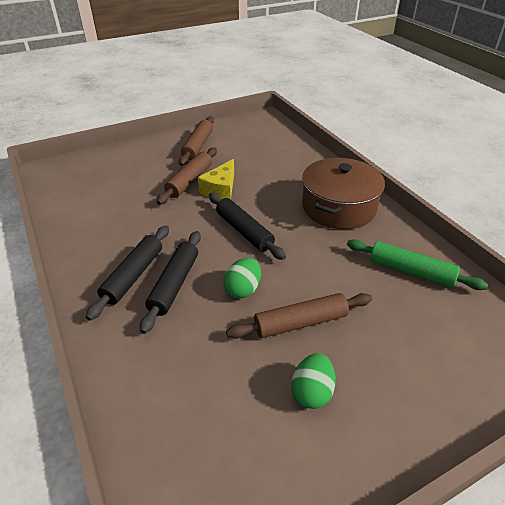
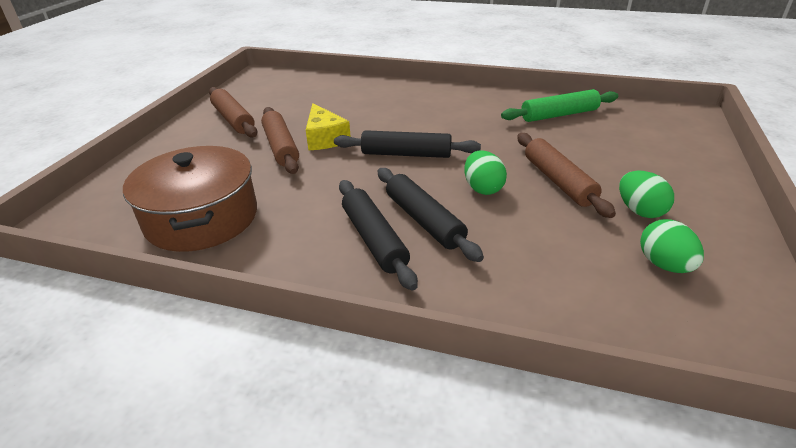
camera: 45 degrees left, 5 degrees down
brown rolling pin [226,293,372,339] -> brown rolling pin turned 45 degrees counterclockwise [517,133,616,218]
brown pot [302,158,385,229] -> brown pot moved to [123,146,257,252]
none -> green egg [640,219,704,273]

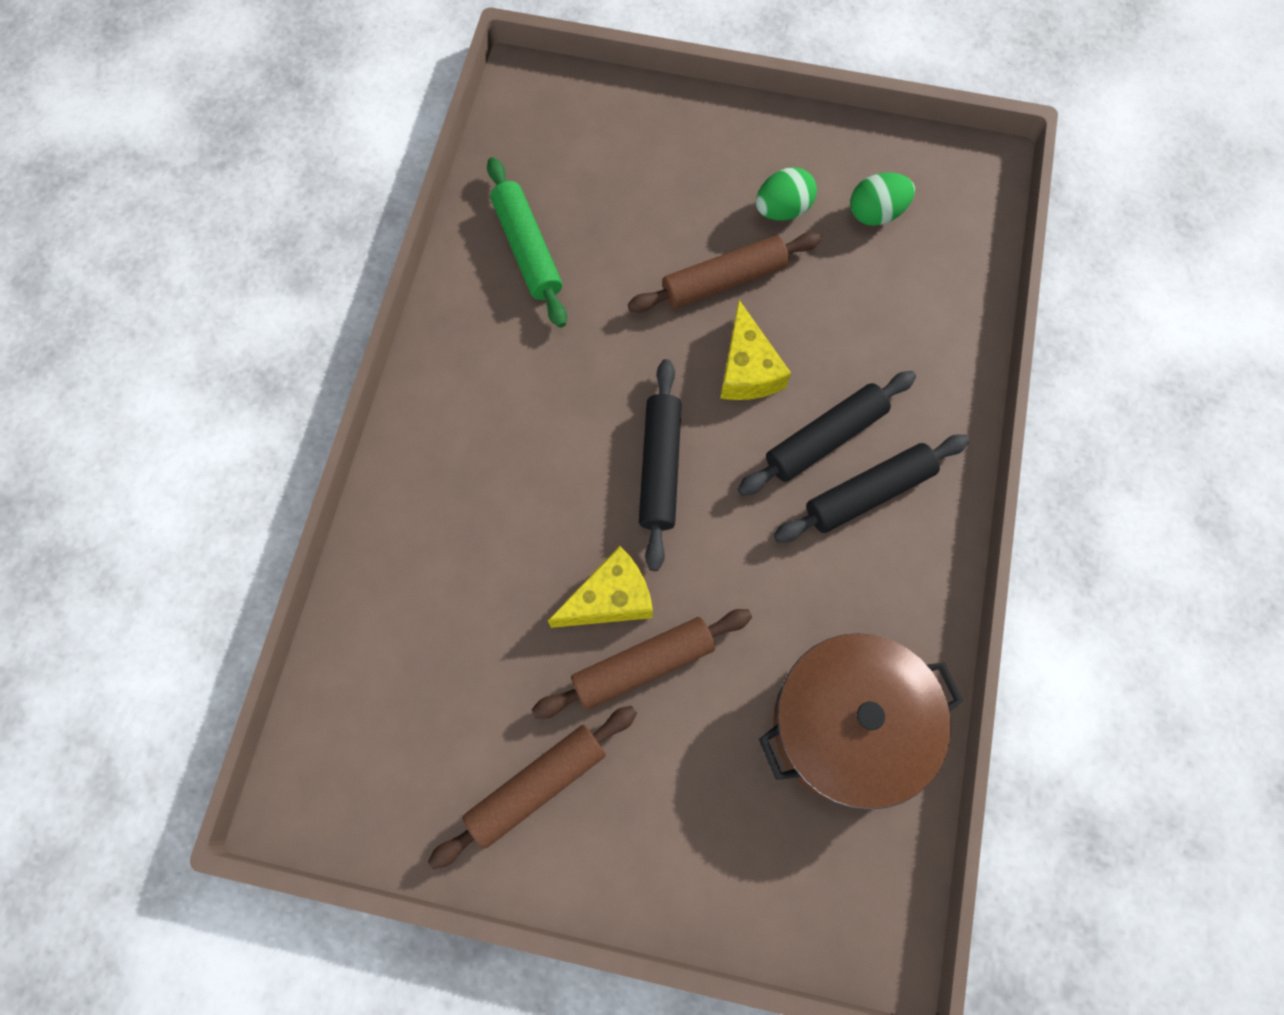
camera: 95 degrees left, 35 degrees up
green egg [464,150,507,195] -> yellow cheese [720,300,791,400]

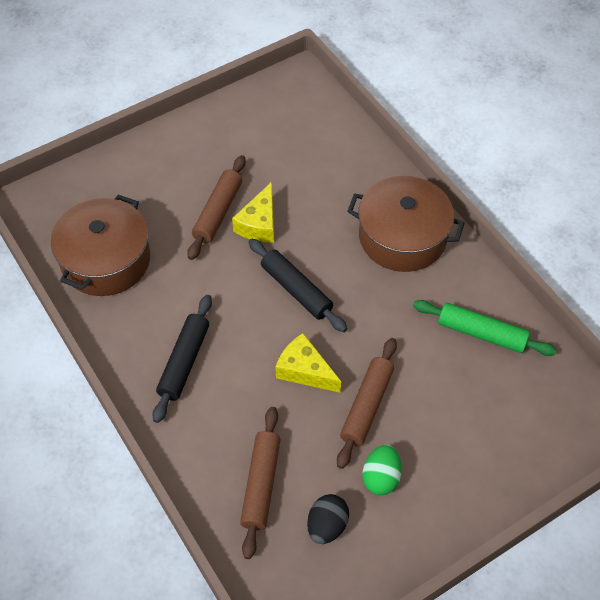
camera: 135 degrees right, 15 degrees down
brown rolling pin [428,706,637,869] -> brown rolling pin moved to [240,407,281,559]
black rolling pin [738,371,916,496] -> none
green egg [850,172,915,226] -> black egg [307,494,349,544]
none -> brown pot [347,176,465,272]

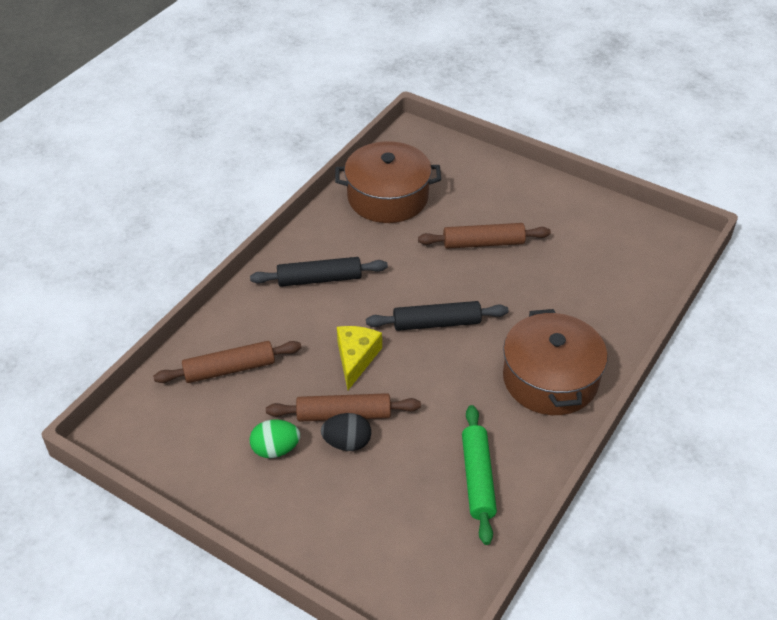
camera: 65 degrees right, 10 degrees down
yellow cheese [232,182,274,243] -> none
black rolling pin [249,239,347,332] -> black rolling pin turned 60 degrees clockwise [366,301,508,331]
black egg [307,494,349,544] -> black egg moved to [321,413,371,451]

